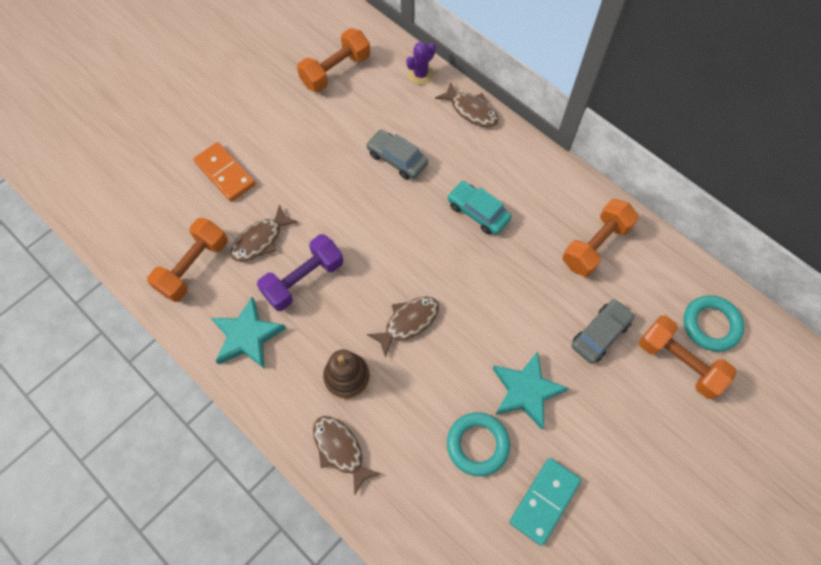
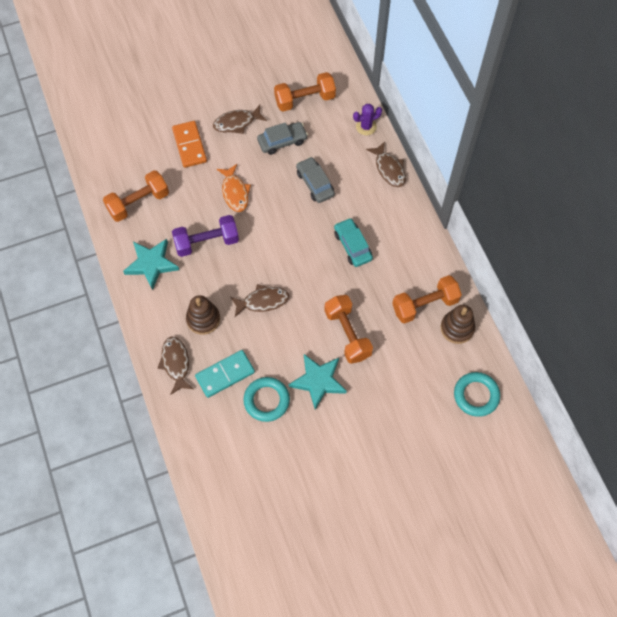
camera: 25 degrees right, 0 degrees up
brown fish [230,204,298,261] -> brown fish moved to [213,105,267,134]
turquoise domino [509,458,581,546] -> turquoise domino moved to [195,350,255,398]
grey car [572,299,634,364] -> grey car moved to [257,122,308,155]
orange dumbbell [639,315,737,399] -> orange dumbbell moved to [324,295,373,364]
none -> orange fish [217,164,251,212]
none -> brown stacking toy [441,305,475,344]

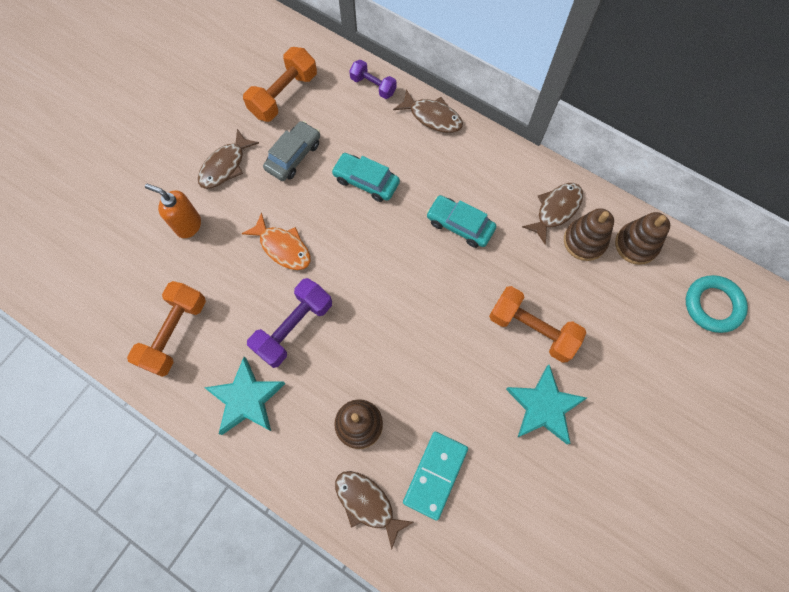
camera: 35 degrees left, 5 degrees up
orange domino [172,121,207,168] -> orange soap dispenser [145,184,201,238]
brown fish [230,284,289,317] -> brown fish moved to [522,183,583,245]
turquoise ring [243,377,290,422] -> none
grey car [296,157,335,203] -> turquoise car [331,153,400,202]
purple cactus [353,104,382,135] -> purple dumbbell [349,60,397,99]
orange dumbbell [392,275,462,324] -> brown stacking toy [564,208,614,261]

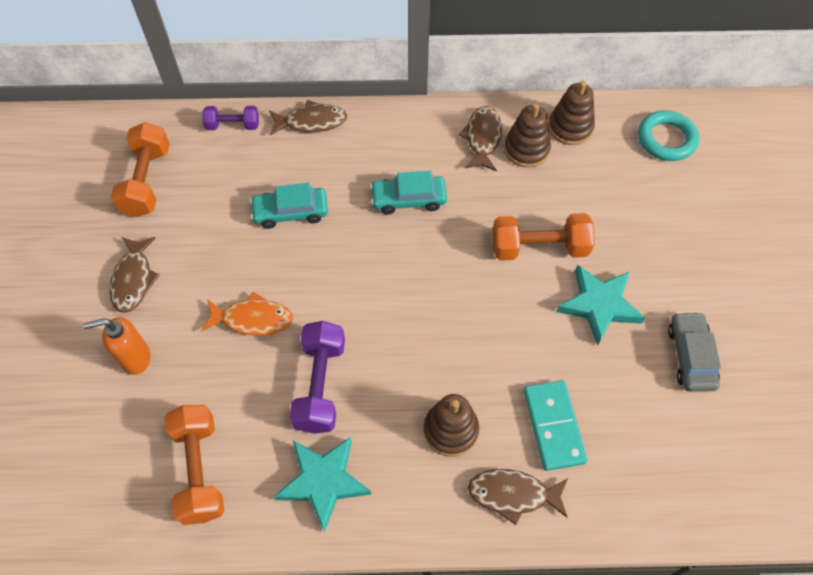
camera: 35 degrees left, 10 degrees down
grey car [263,121,320,181] -> grey car moved to [668,312,721,392]

